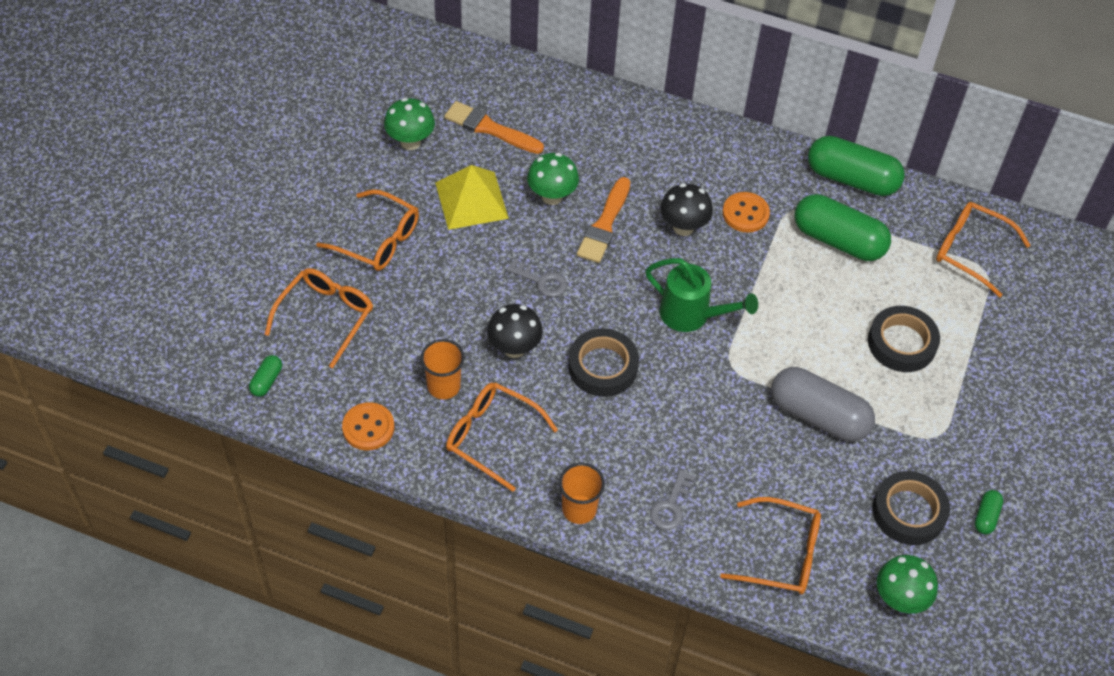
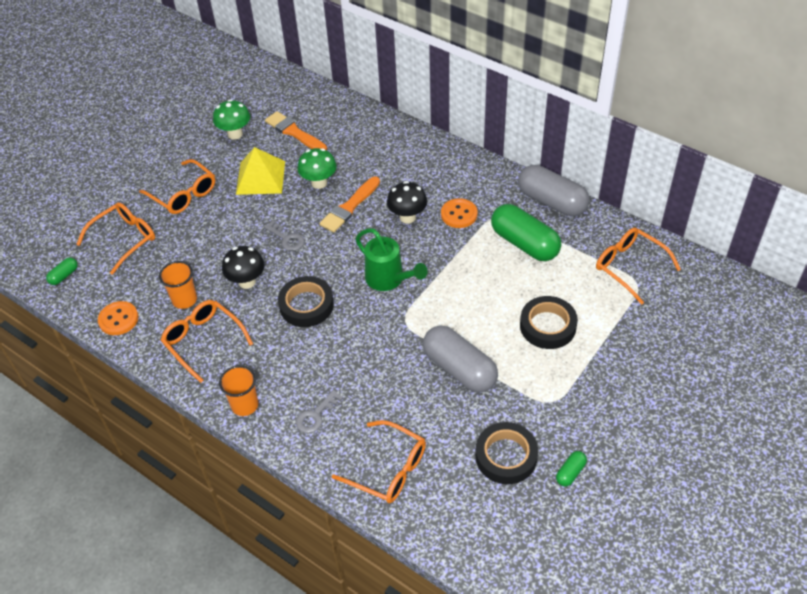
camera: 20 degrees right, 5 degrees down
green capsule [808,136,905,196] -> grey capsule [518,165,590,216]
green mushroom [877,555,938,614] -> none

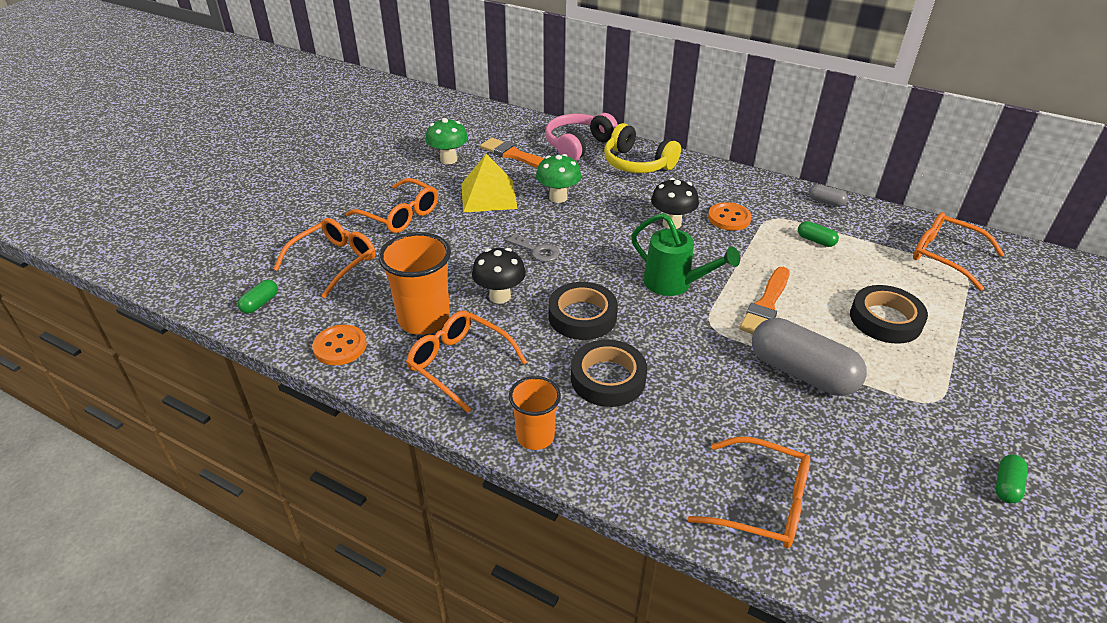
camera: 10 degrees left, 10 degrees down
orange cup [159,261,197,309] -> orange cup [378,232,451,335], size x1.59
grey key [296,390,343,433] -> none
orange brush [320,176,380,232] -> orange brush moved to [739,267,790,334]
black tape [475,422,538,484] -> black tape moved to [571,339,647,407]
green capsule [491,204,561,261] -> green capsule [798,221,839,247], size x0.44
grey capsule [518,165,590,216] -> grey capsule [809,184,848,207], size x0.44
none -> pink headphones [545,113,618,161]
none -> yellow headphones [604,123,681,173]

